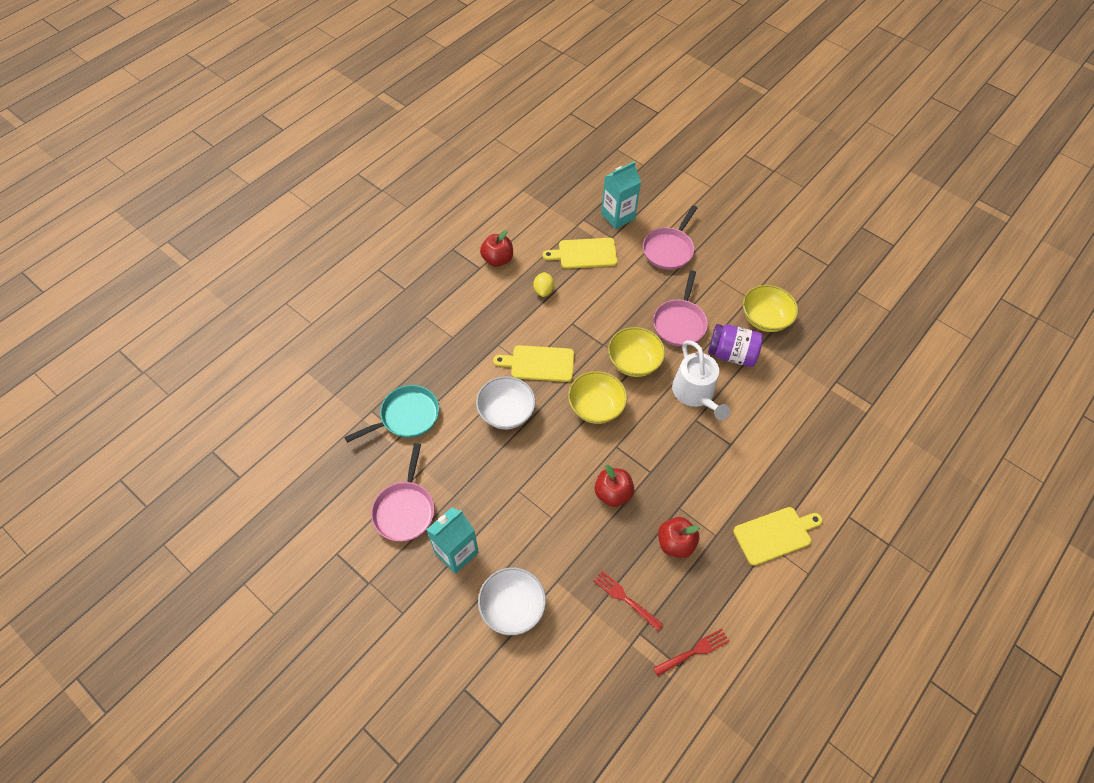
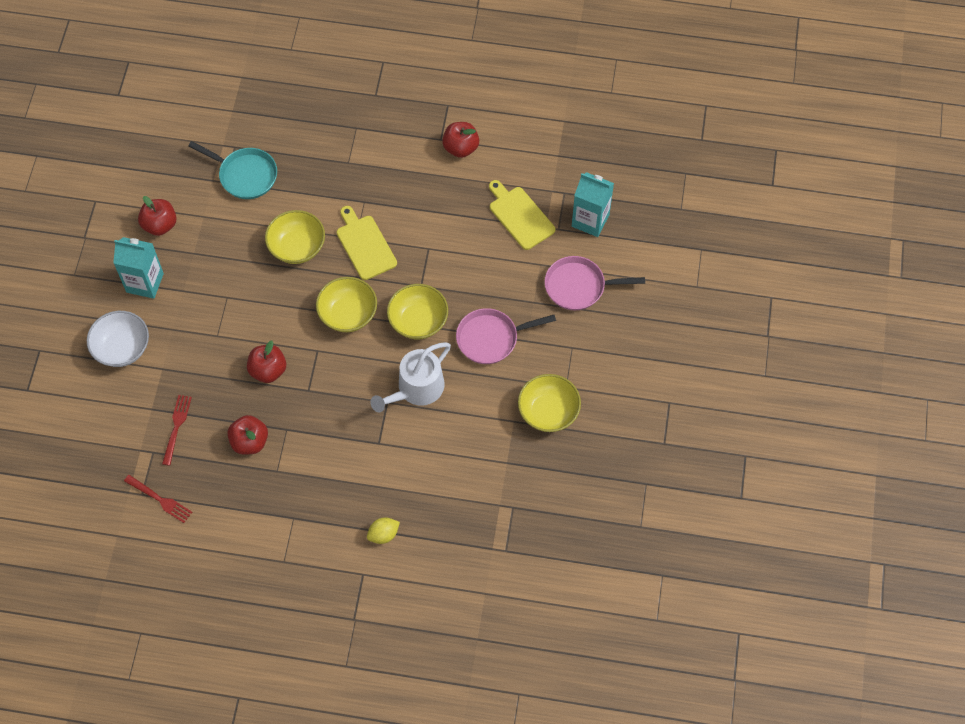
camera: 60 degrees right, 5 degrees up
pink pan [371,443,434,541] -> red apple [138,196,176,236]
white bowl [476,376,536,429] -> yellow bowl [265,210,325,264]
yellow lemon [533,272,554,297] -> yellow lemon moved to [367,518,400,544]
purple jar [708,324,763,367] -> none
yellow cutting board [733,507,823,566] -> none

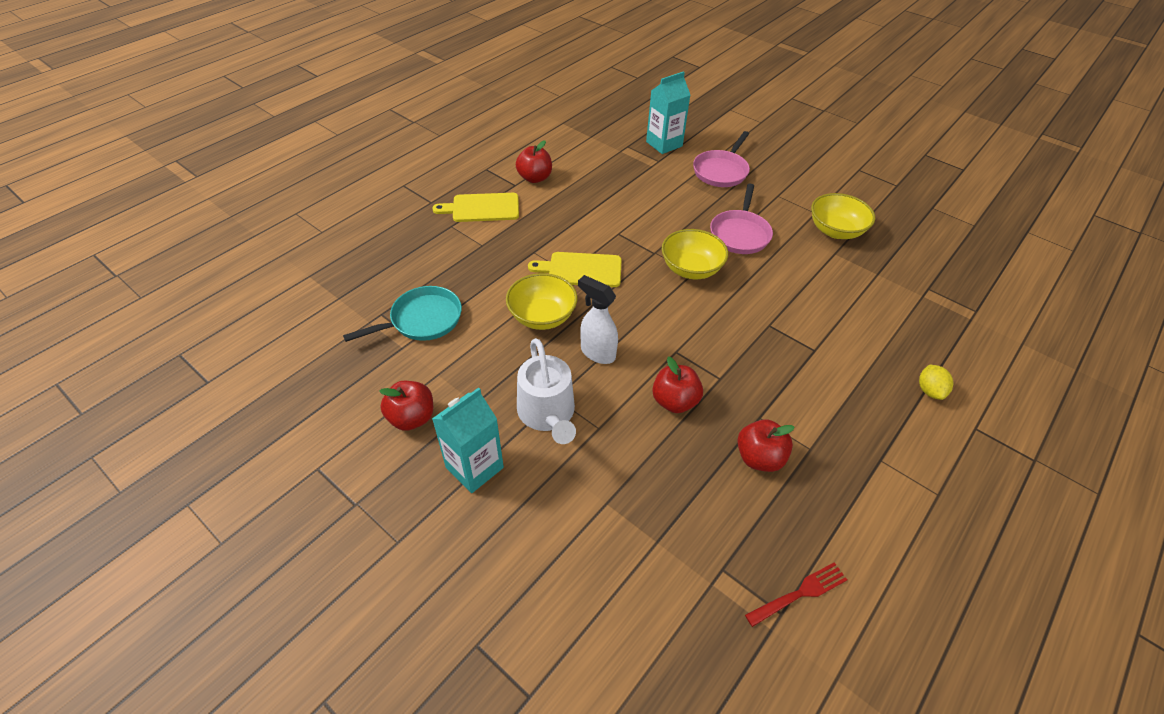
camera: 60 degrees left, 15 degrees down
white bowl [87,311,149,367] -> none
red fork [162,395,192,466] -> none
yellow bowl [316,277,377,332] -> none
white watering can [370,342,451,412] -> white watering can moved to [517,338,576,444]
yellow cutting board [489,180,555,250] -> yellow cutting board moved to [432,193,519,222]
none -> white spray bottle [578,275,618,364]

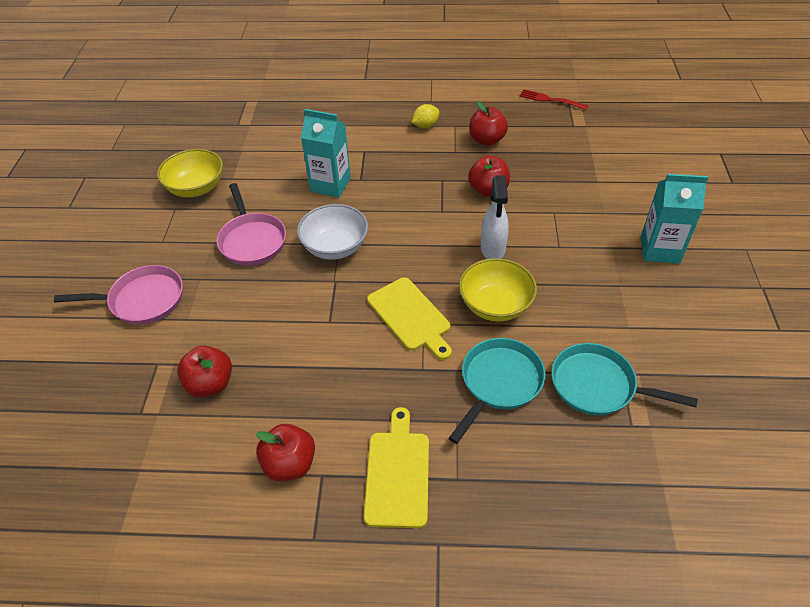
camera: 125 degrees left, 0 degrees up
red apple [379,381,433,431] -> red apple moved to [177,346,232,397]
yellow cutting board [432,193,519,222] -> yellow cutting board turned 135 degrees counterclockwise [364,407,429,528]
white watering can [517,338,576,444] -> none
turquoise carton [646,71,690,154] -> turquoise carton moved to [301,109,351,198]
yellow bowl [662,229,728,279] -> white bowl [297,204,368,260]
pink pan [710,184,773,254] -> pink pan turned 90 degrees clockwise [216,183,286,265]
yellow lemon [919,364,953,400] -> yellow lemon moved to [412,104,439,128]
none -> turquoise pan [449,338,546,444]

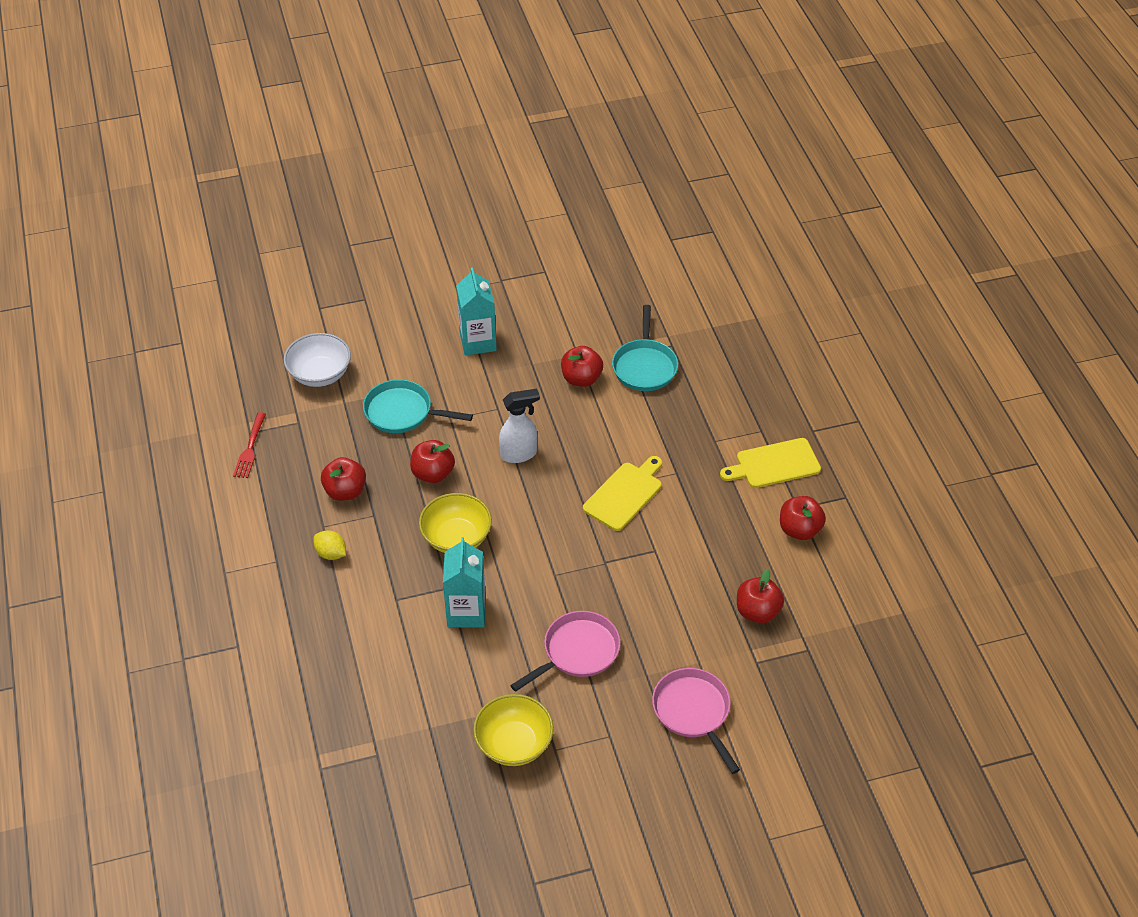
camera: 110 degrees left, 0 degrees up
white bowl [297,204,368,260] -> white bowl moved to [284,333,351,387]
turquoise pan [449,338,546,444] -> turquoise pan moved to [363,379,473,433]
yellow bowl [459,258,537,321] -> yellow bowl moved to [419,493,492,553]
none -> red apple [561,346,603,387]

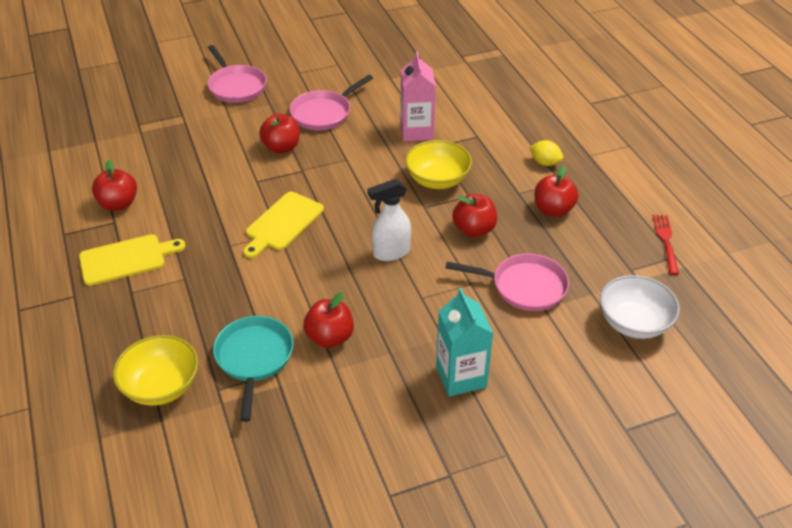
camera: 175 degrees right, 5 degrees down
turquoise pan [363,379,473,433] -> pink pan [445,253,569,311]
turquoise carton [443,537,486,627] -> pink carton [401,52,436,141]
yellow bowl [473,694,554,766] -> yellow bowl moved to [113,335,198,406]
red apple [737,569,784,623] -> red apple moved to [259,114,300,154]

